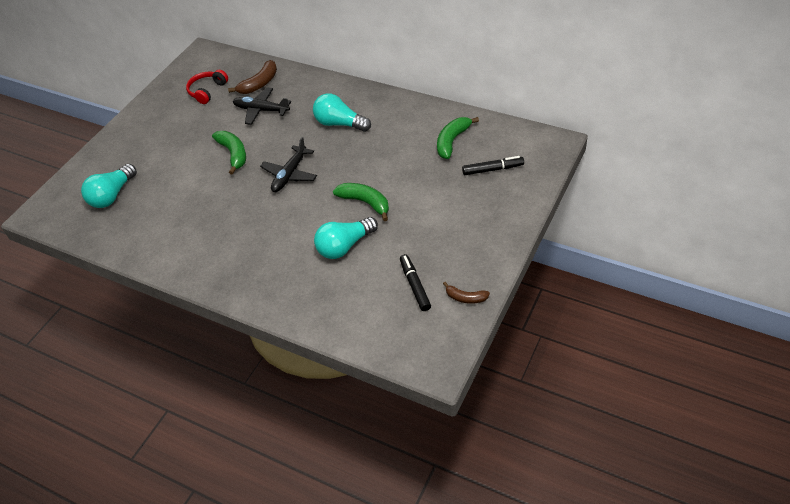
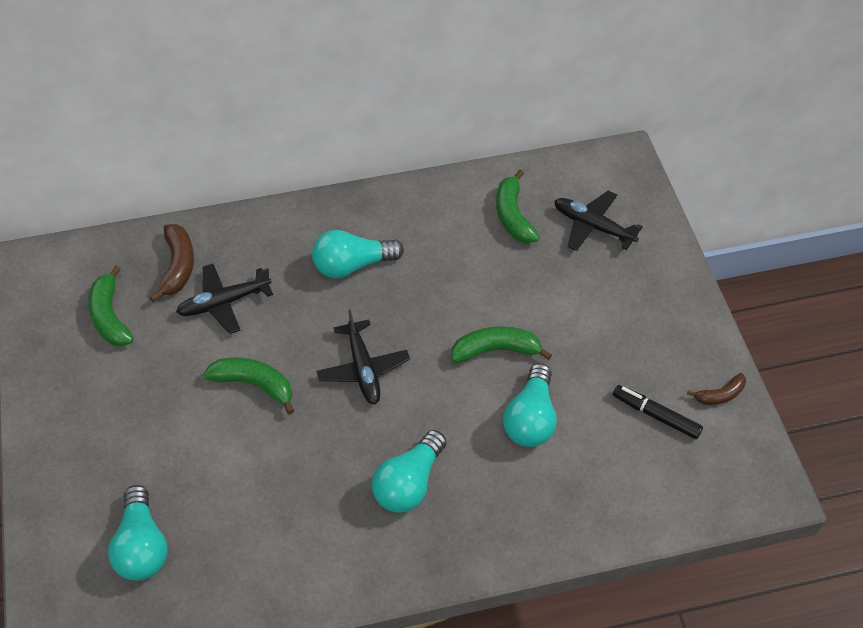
camera: 45 degrees left, 5 degrees up
red headphones [186,70,228,104] -> green banana [88,265,134,346]
black marker [462,156,524,175] -> black plane [554,190,643,251]
none -> turquoise light bulb [372,430,446,513]

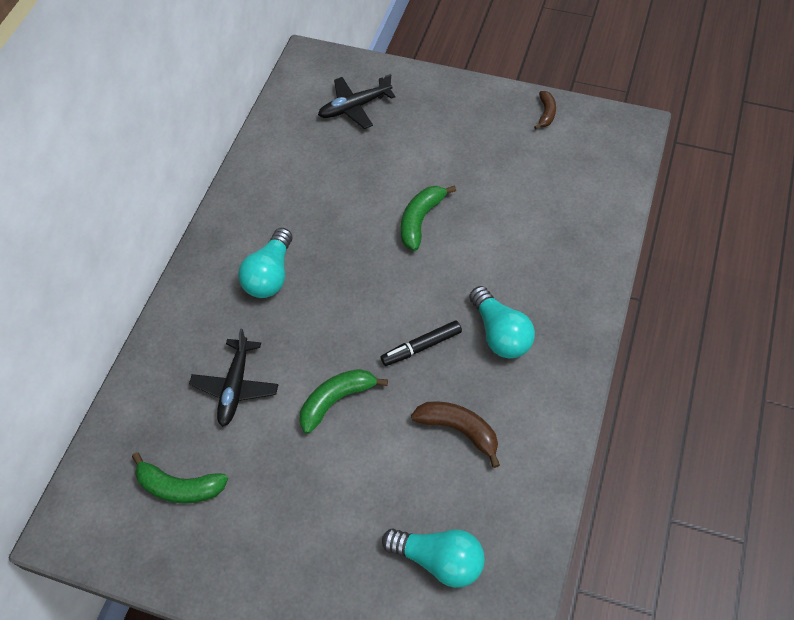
camera: 55 degrees left, 5 degrees up
brown banana [149,224,194,302] -> brown banana moved to [411,401,500,468]
black plane [317,309,410,404] -> none
green banana [496,170,540,243] -> none
turquoise light bulb [503,363,557,447] -> none
black marker [613,385,703,439] -> black marker moved to [381,320,462,366]

